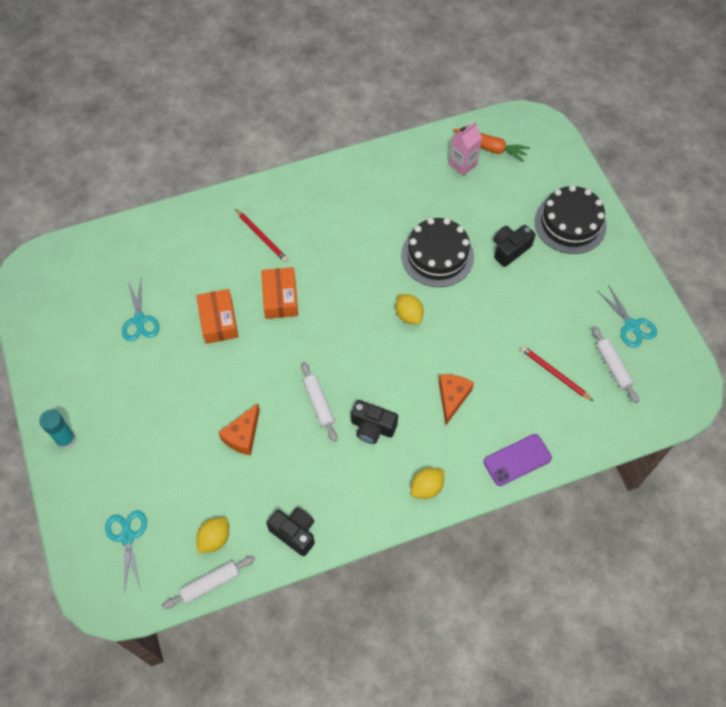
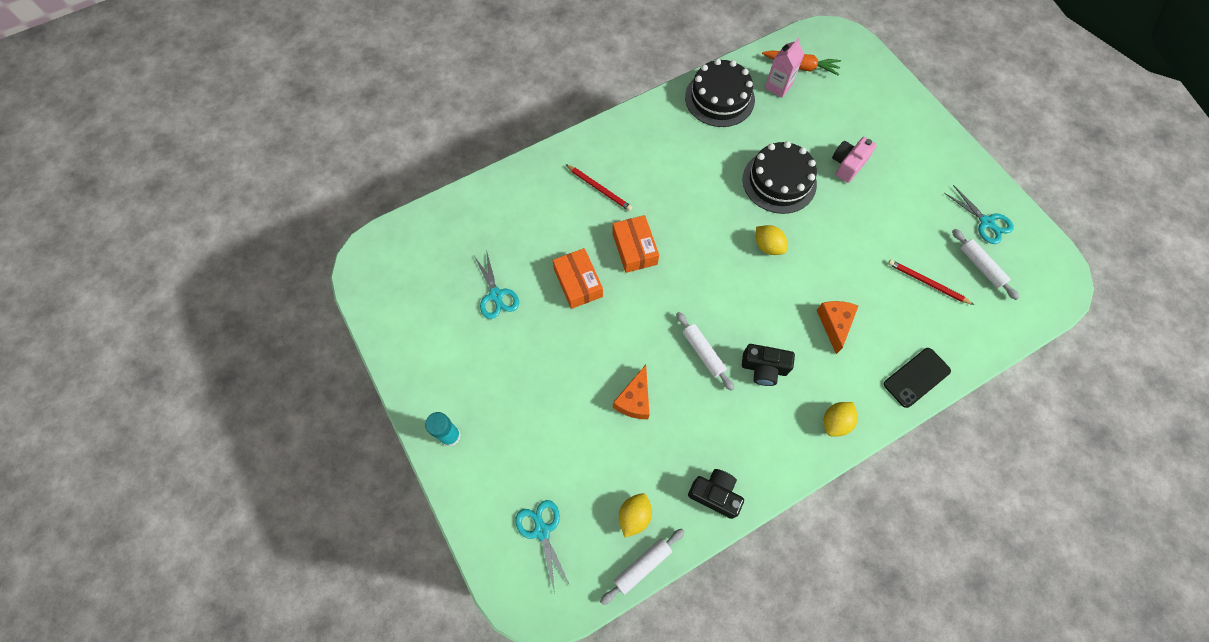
camera: 10 degrees left, 5 degrees up
purple phone [483,434,552,486] -> black phone [884,348,951,408]
black camera [493,225,535,267] -> pink camera [832,137,877,183]
black cake [535,185,607,254] -> black cake moved to [685,59,755,127]

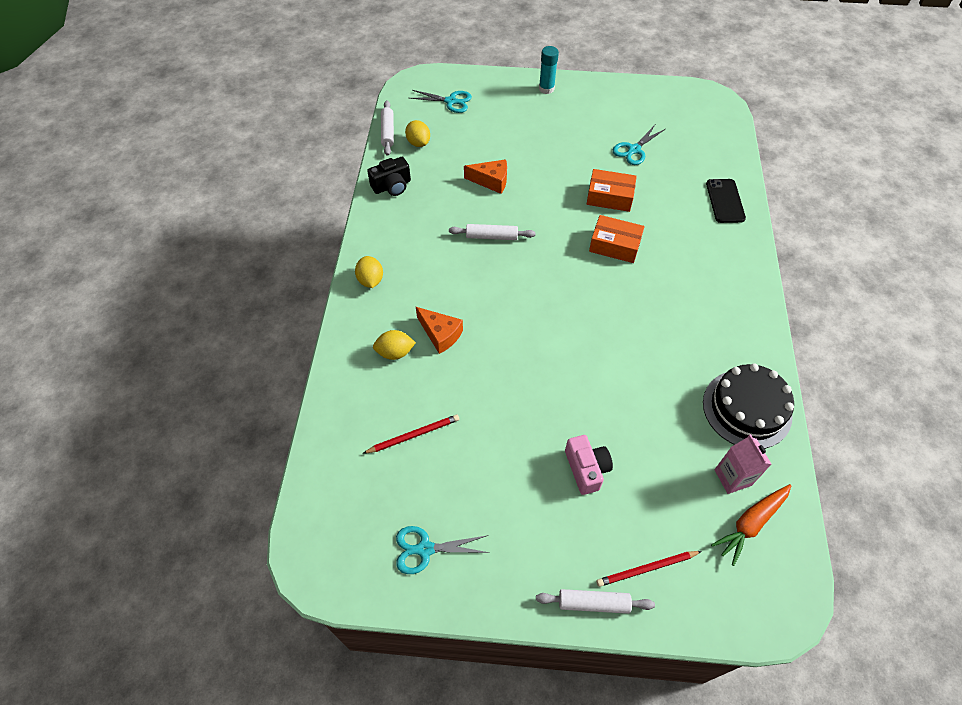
camera: 125 degrees right, 10 degrees down
turquoise scissors [474,250,519,319] -> turquoise scissors turned 60 degrees counterclockwise [613,125,665,165]
red pencil [565,164,633,211] -> red pencil moved to [596,551,702,587]
orange cheese [613,365,649,419] -> orange cheese turned 135 degrees clockwise [464,159,507,194]
black cake [742,141,817,214] -> none
black camera [742,344,795,386] -> none
yellow lemon [756,225,787,255] -> yellow lemon moved to [373,330,416,360]
black phone [884,348,951,408] -> black phone moved to [706,179,746,223]
white rolling pin [952,229,1020,300] -> white rolling pin moved to [536,589,655,614]

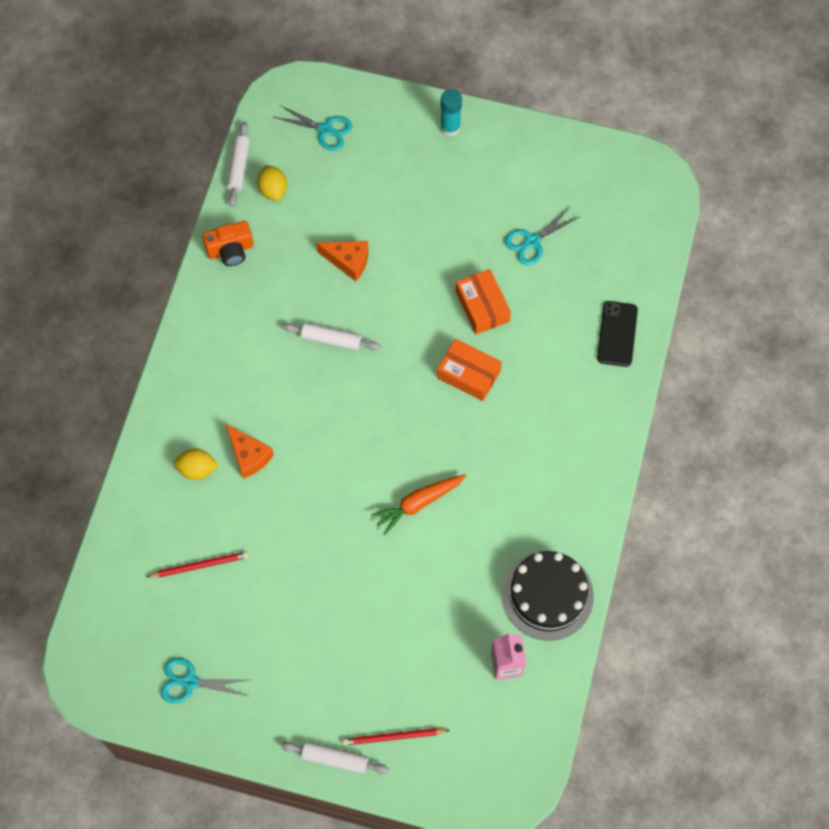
camera: 10 degrees right, 10 degrees up
yellow lemon [355,256,383,288] -> none
black camera [367,157,411,196] -> orange camera [202,221,254,266]
pink camera [565,435,613,495] -> none
orange box [587,169,637,212] -> orange box turned 45 degrees clockwise [455,269,511,334]
orange carrot [711,484,792,566] -> orange carrot moved to [371,474,466,536]

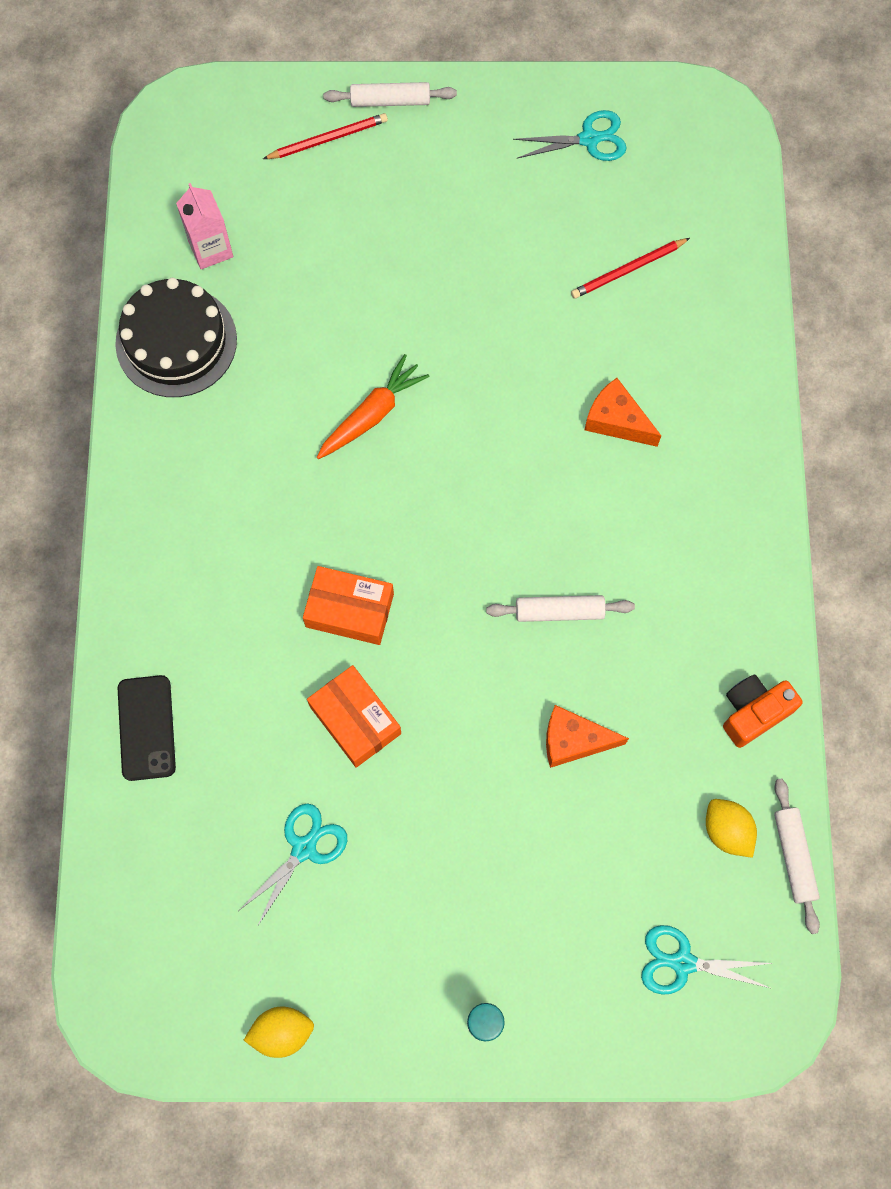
camera: 165 degrees right, 5 degrees up
yellow lemon [173,448,219,480] -> yellow lemon moved to [244,1007,314,1058]

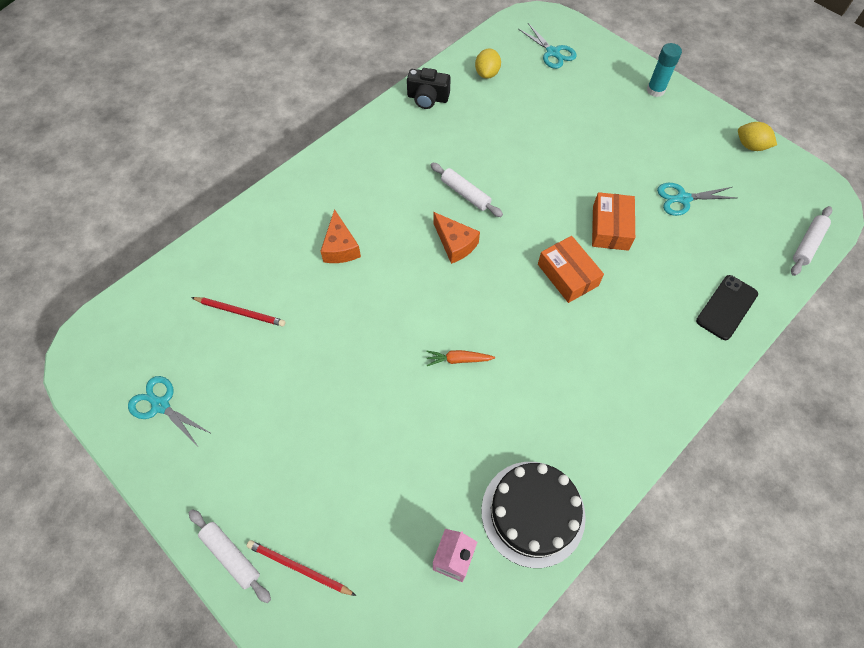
camera: 135 degrees left, 10 degrees down
orange carrot [317,354,430,459] -> orange carrot [426,350,495,366], size x0.65
orange cheese [546,705,629,768] -> orange cheese moved to [433,212,480,264]
orange camera [723,675,803,748] -> black camera [407,68,451,109]
white rolling pin [774,779,820,934] -> white rolling pin moved to [791,206,832,276]

